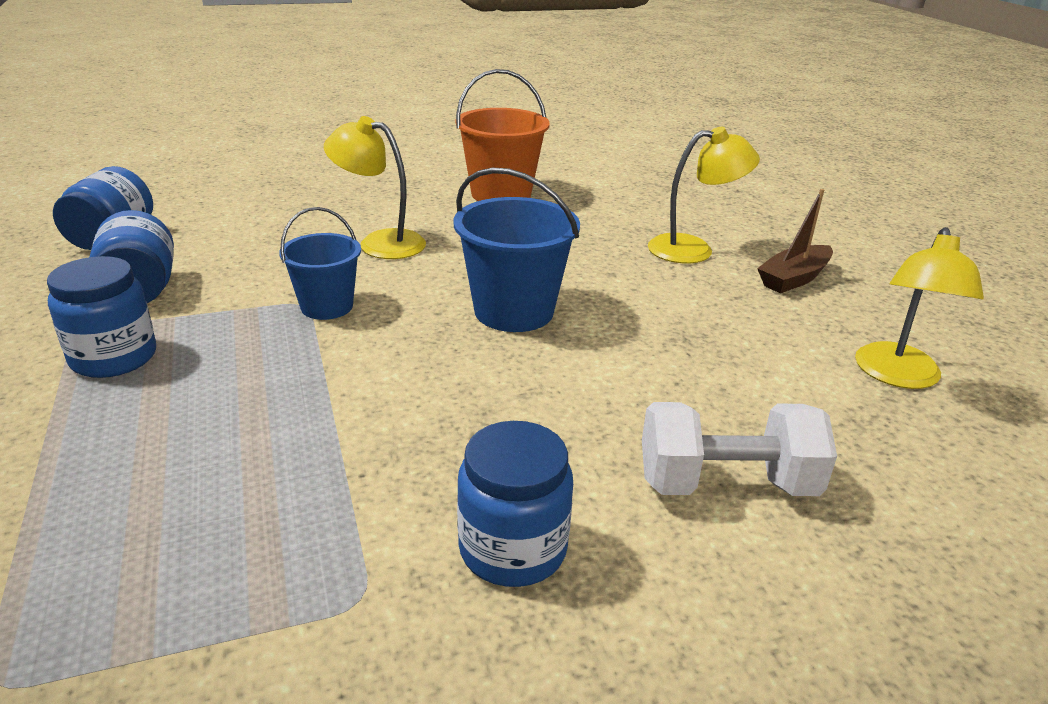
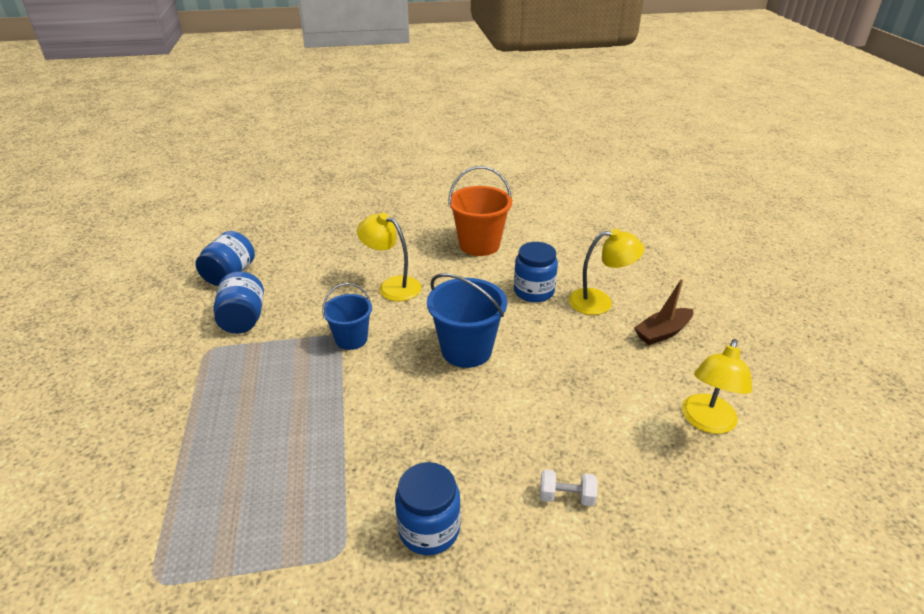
camera: 10 degrees right, 5 degrees up
blue jar [47,256,156,378] -> blue jar moved to [514,242,558,302]
white dumbbell [642,402,837,496] -> white dumbbell [540,469,597,506], size x0.53

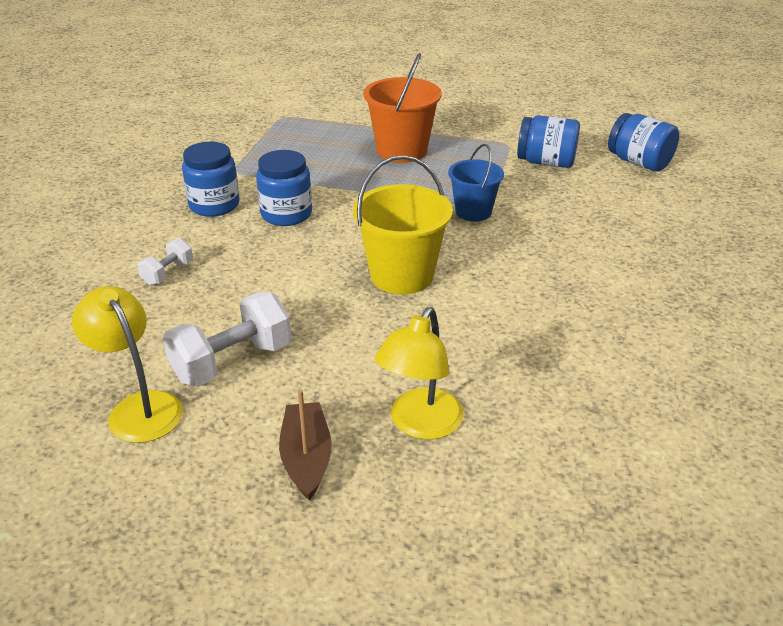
camera: 115 degrees right, 0 degrees up
yellow lamp [357,213,421,301] -> none
blue bucket [427,273,507,368] -> yellow bucket [353,155,453,294]
orange bucket [448,166,512,256] -> orange bucket moved to [363,53,442,163]
blue jar [514,242,558,302] -> blue jar moved to [256,150,312,226]
none -> white dumbbell [163,292,291,387]

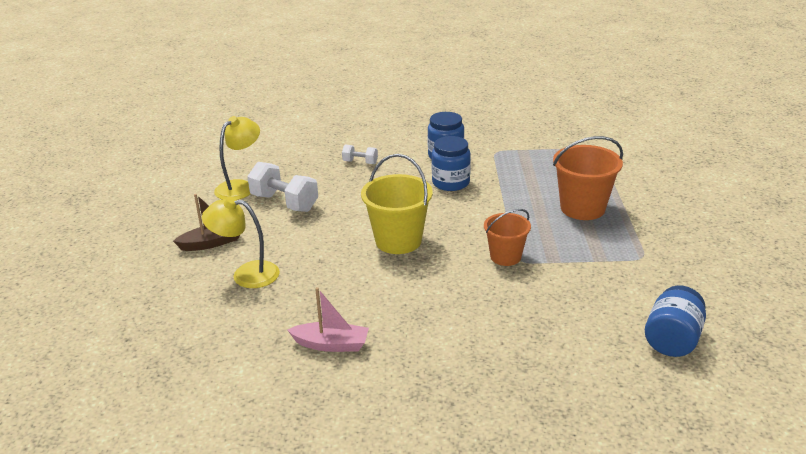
camera: 75 degrees right, 5 degrees down
blue bucket [448,144,504,222] -> orange bucket [484,209,531,266]
blue jar [517,115,580,168] -> none
none -> pink boat [287,287,369,352]

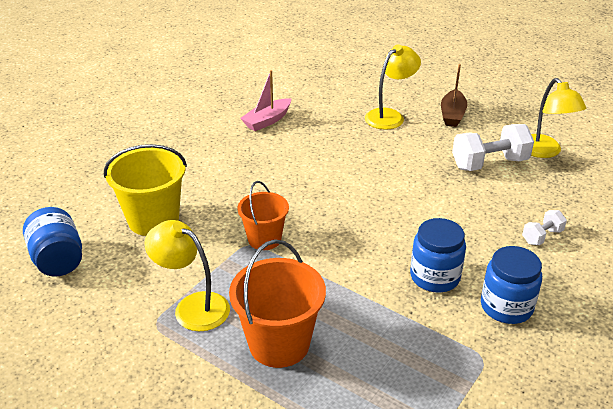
camera: 125 degrees right, 5 degrees up
yellow bucket [361,154,433,254] -> yellow bucket moved to [104,144,187,236]
none -> yellow lamp [144,220,230,331]

